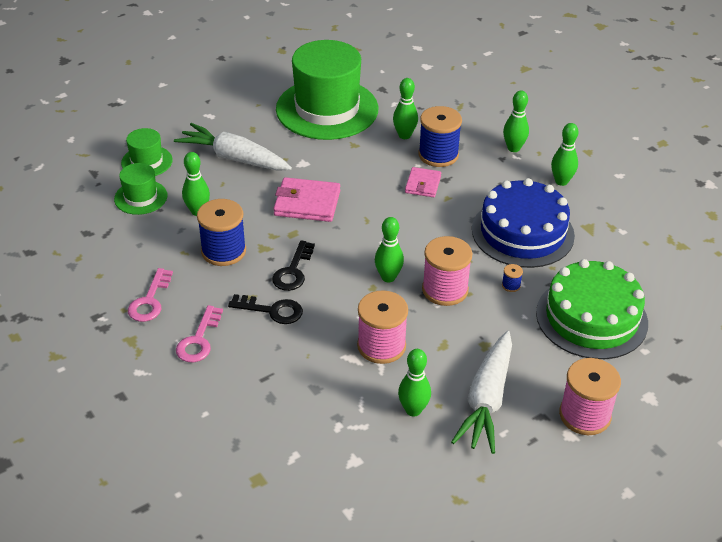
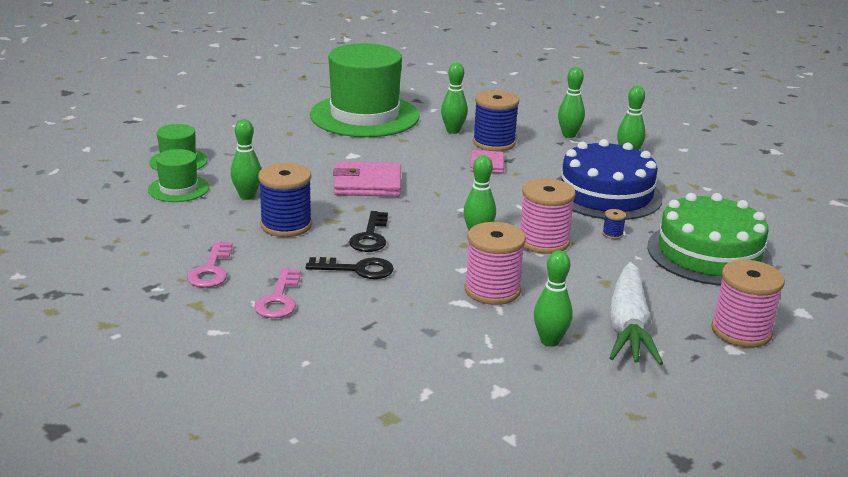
camera: 10 degrees left, 15 degrees down
white carrot [174,123,292,171] -> none

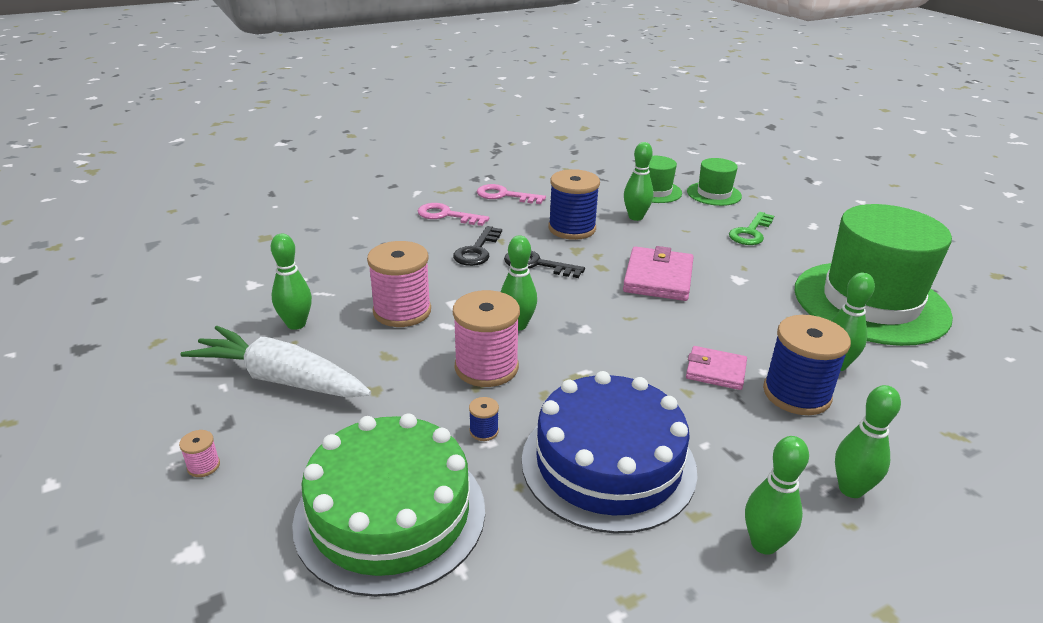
camera: 105 degrees right, 5 degrees up
pink spool [712,260,785,348] -> pink spool [179,430,220,477], size x0.41
none -> green key [729,212,774,245]

